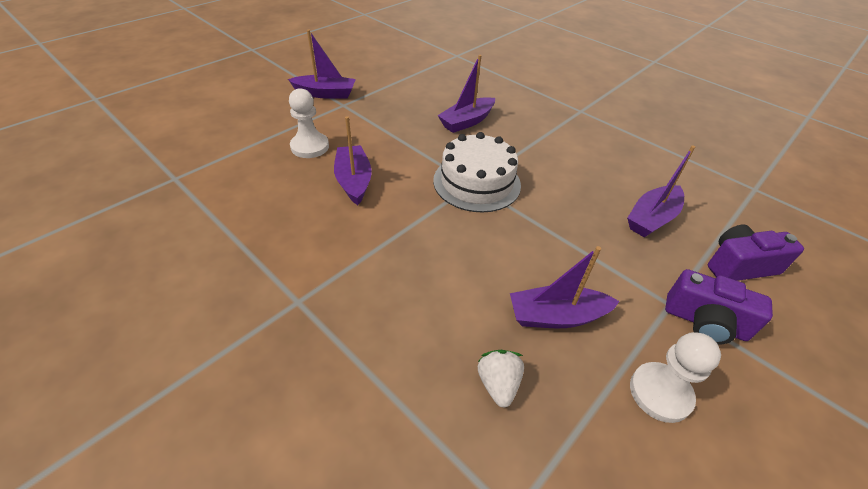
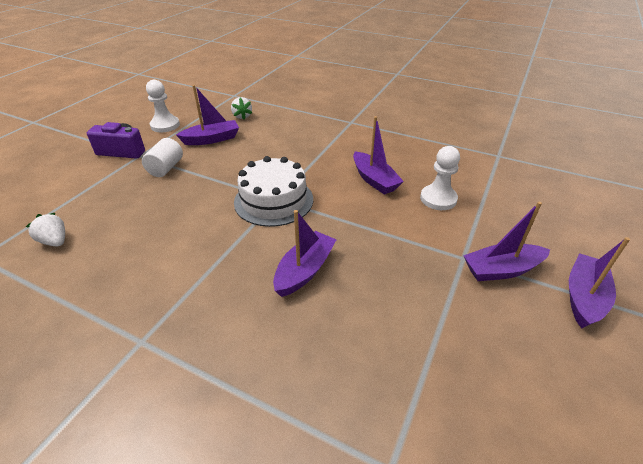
camera: 165 degrees right, 5 degrees down
purple boat [627,146,695,238] -> purple boat moved to [569,237,630,329]
purple camera [708,225,804,281] -> none
none -> white strawberry [26,213,65,246]
none -> white cylinder [142,138,183,177]

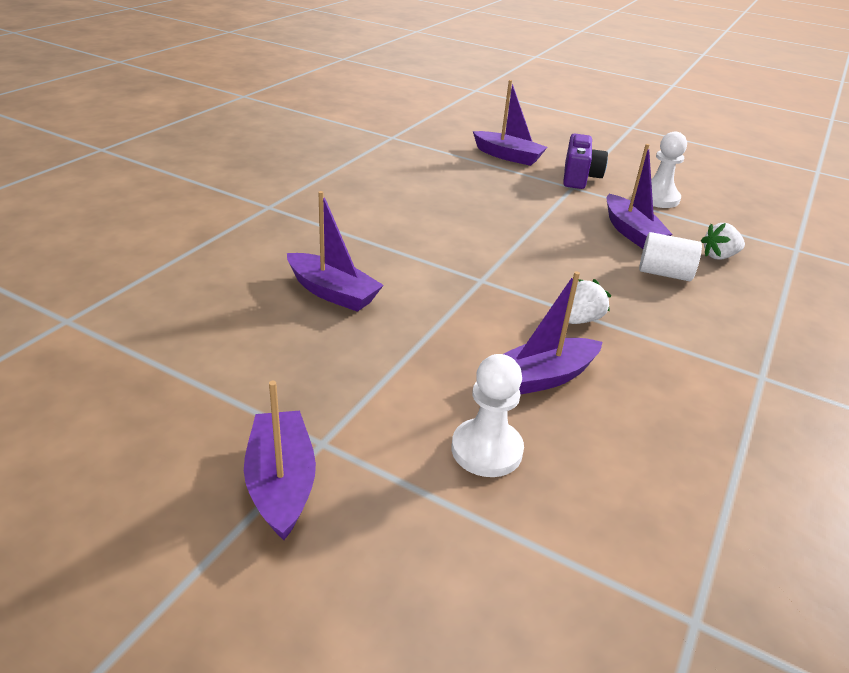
camera: 90 degrees right, 5 degrees down
white strawberry [26,213,65,246] -> white strawberry moved to [569,279,611,324]
white cylinder [142,138,183,177] -> white cylinder moved to [639,232,702,281]
white cake [234,156,313,227] -> none
purple boat [569,237,630,329] -> purple boat moved to [473,80,547,166]

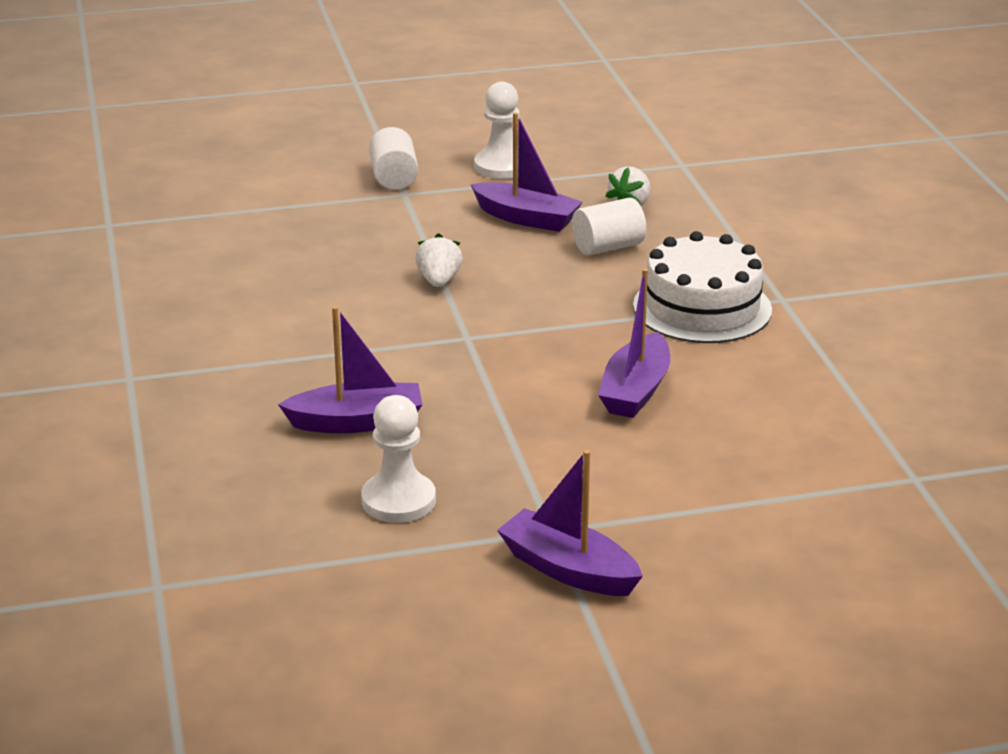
camera: 40 degrees left, 5 degrees down
white pawn [452,354,524,477] -> white pawn moved to [361,395,436,523]
purple boat [473,80,547,166] -> none
purple camera [563,134,608,189] -> white cylinder [369,127,418,190]
white strawberry [569,279,611,324] -> white strawberry moved to [415,233,462,287]
none -> white cake [633,231,772,343]

